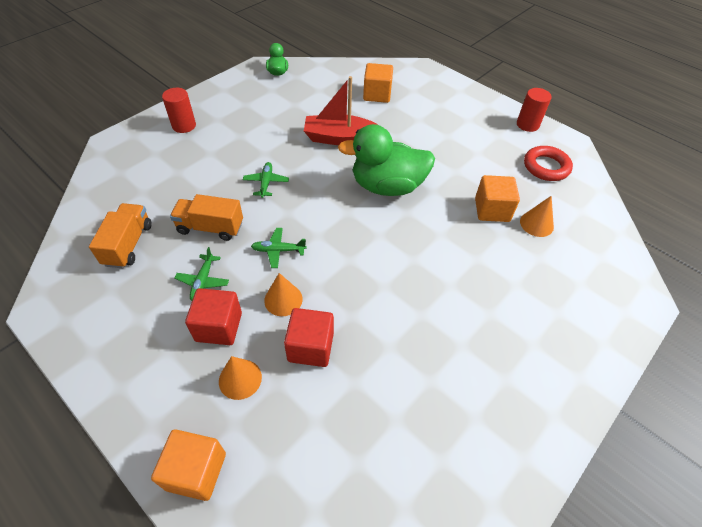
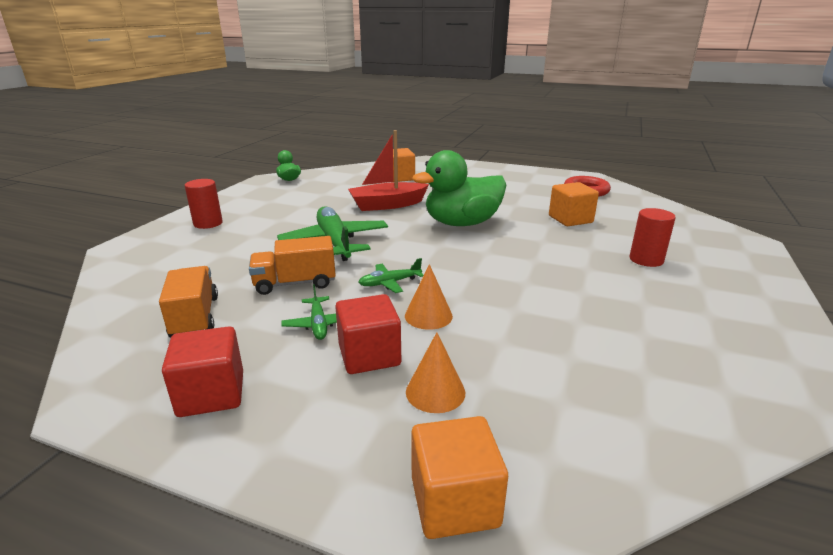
camera: 20 degrees left, 25 degrees down
green plane [243,162,289,198] -> green plane [277,206,388,261], size x2.06
red cube [284,308,334,367] -> red cube moved to [162,326,243,417]
red cylinder [517,88,552,132] -> red cylinder moved to [629,208,676,267]
orange cone [520,196,554,237] -> none

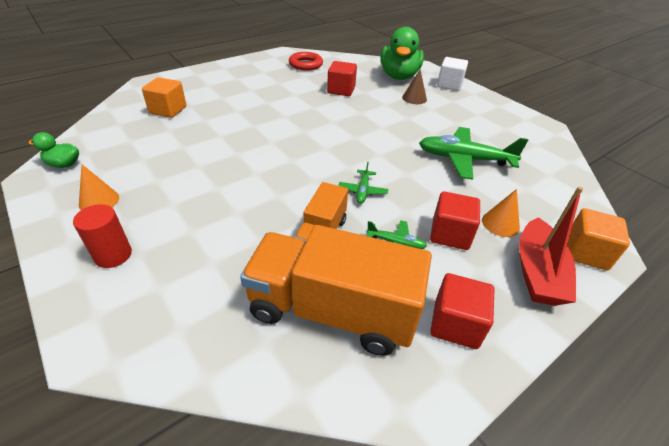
camera: 60 degrees left, 15 degrees up
orange truck [159,266,218,337] -> orange truck [240,225,432,356], size x1.84
green plane [277,206,388,261] -> green plane moved to [419,127,528,179]
red boat [348,130,429,211] -> red boat moved to [519,186,583,306]
orange cone [405,264,453,330] -> orange cone moved to [79,165,119,210]
green duck [412,150,506,226] -> green duck moved to [381,27,424,80]
orange cube [549,182,599,226] -> red cube [327,61,357,96]
red cylinder [629,208,676,267] -> brown cone [402,70,427,104]
none -> white cube [437,57,468,91]

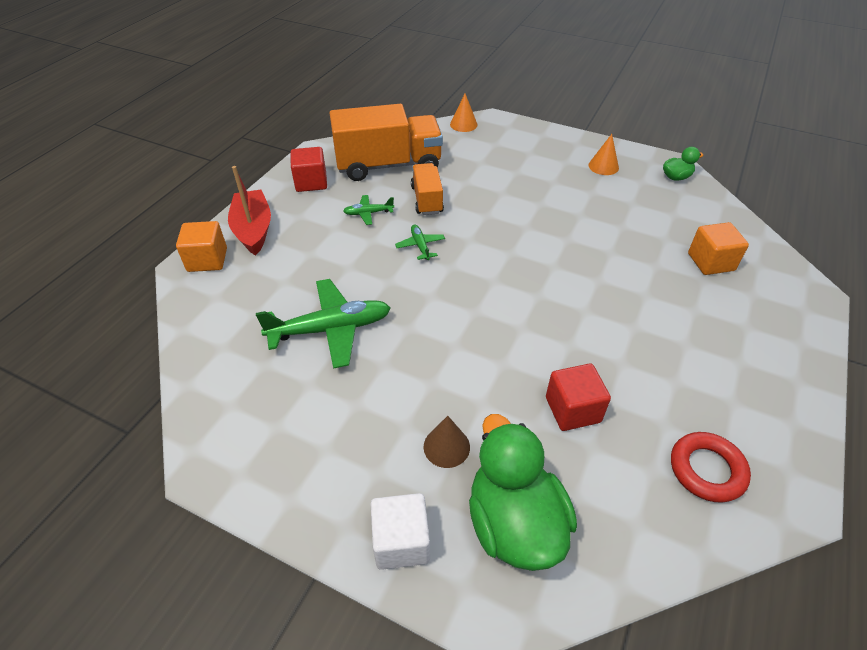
camera: 155 degrees right, 5 degrees up
red cylinder [73,204,132,268] -> none
red cube [430,191,480,250] -> none
orange cone [482,189,520,237] -> orange cone moved to [450,94,478,132]

